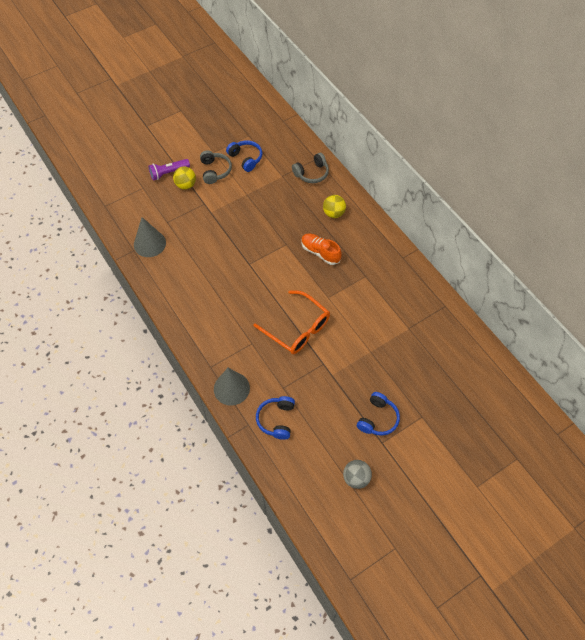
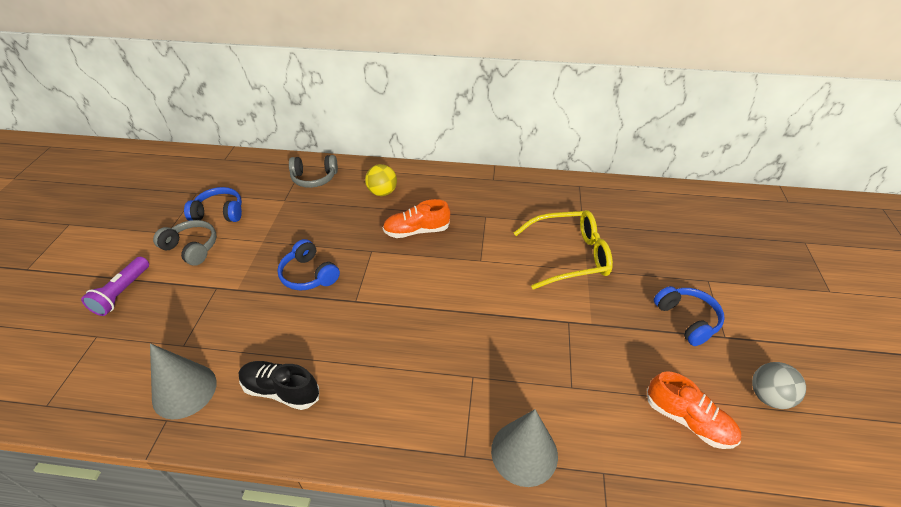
camera: 50 degrees left, 15 degrees down
yellow ball [173,167,196,189] -> none
orange glasses [254,290,330,354] -> none
blue headphones [256,396,295,440] -> blue headphones moved to [277,239,340,290]
grey headphones [292,153,329,183] -> grey headphones turned 75 degrees clockwise [289,155,338,188]
none -> black shoe [239,361,319,410]
none -> yellow glasses [514,210,613,289]
none -> orange shoe [647,371,741,449]

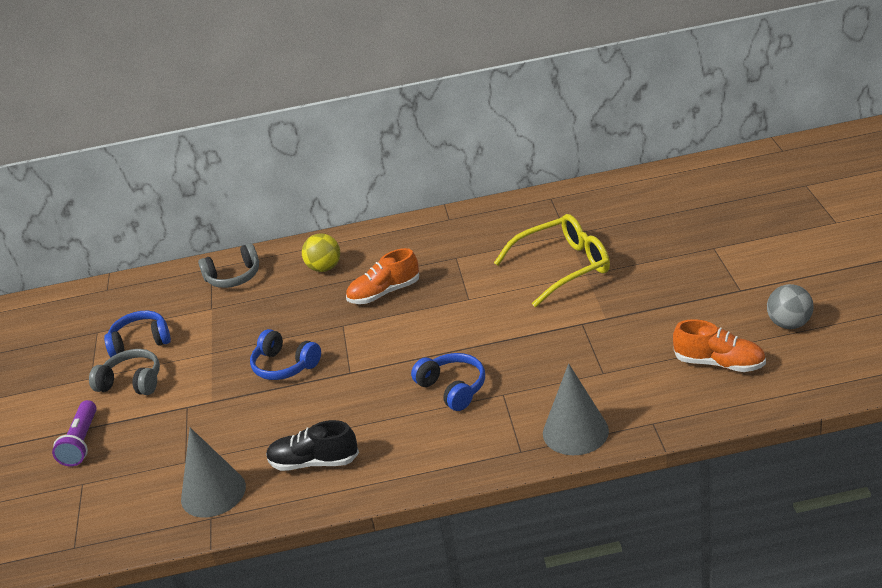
camera: 10 degrees left, 10 degrees down
blue headphones [654,286,725,346] -> blue headphones moved to [411,353,485,411]

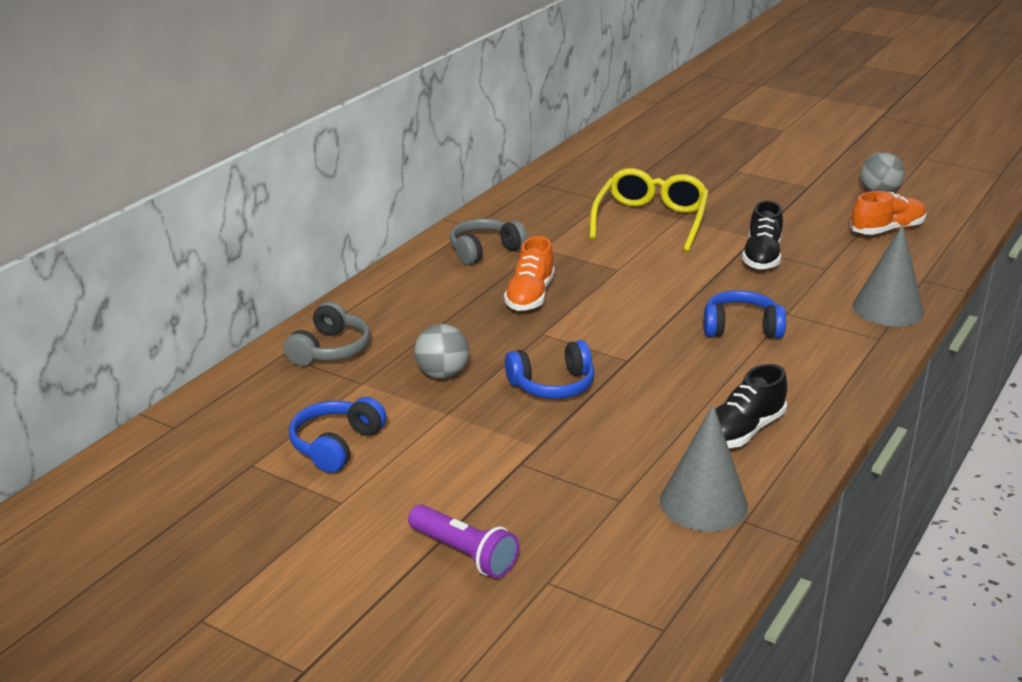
camera: 55 degrees left, 5 degrees down
grey headphones [89,349,160,395] -> grey headphones moved to [450,218,527,265]
yellow ball [302,233,340,272] -> none
none -> grey ball [414,324,469,379]
none -> black shoe [742,201,783,269]

